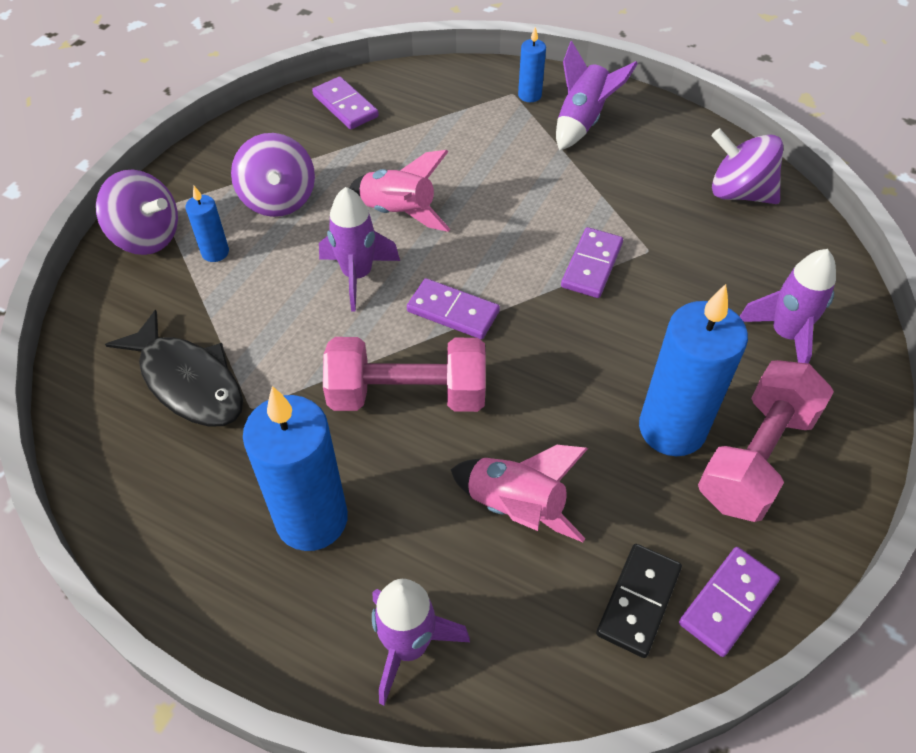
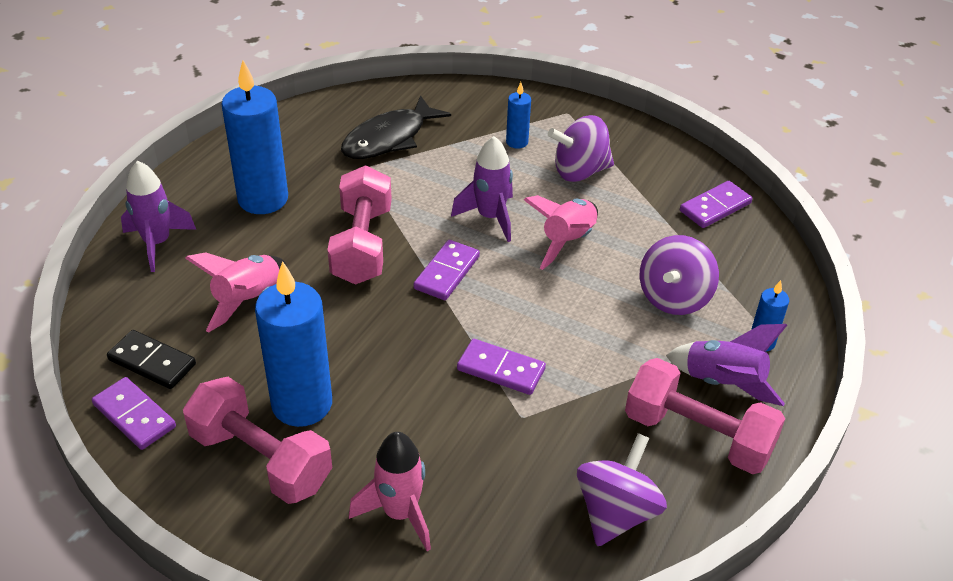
camera: 90 degrees right, 10 degrees down
purple spinning top [96,169,178,255] -> purple spinning top moved to [640,235,719,315]
purple rocket [739,249,836,364] -> pink rocket [349,432,431,551]
none -> pink dumbbell [625,358,785,474]

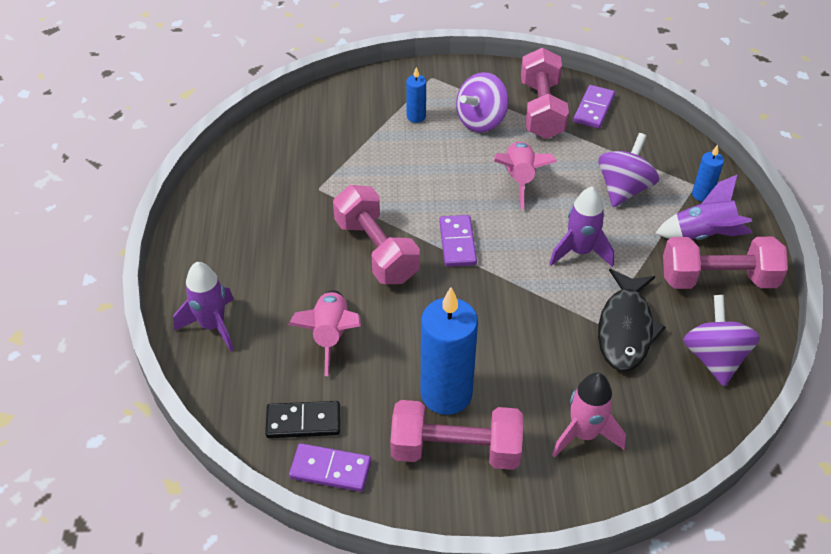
camera: 30 degrees left, 5 degrees up
blue candle [221,60,288,214] -> none
black fish [341,95,451,159] -> black fish moved to [598,269,666,371]
purple rocket [451,136,513,242] -> purple rocket moved to [549,187,614,267]
purple domino [457,339,546,395] -> none
purple spinning top [640,235,719,315] -> purple spinning top turned 150 degrees counterclockwise [599,133,659,207]
none -> pink dumbbell [521,48,569,139]

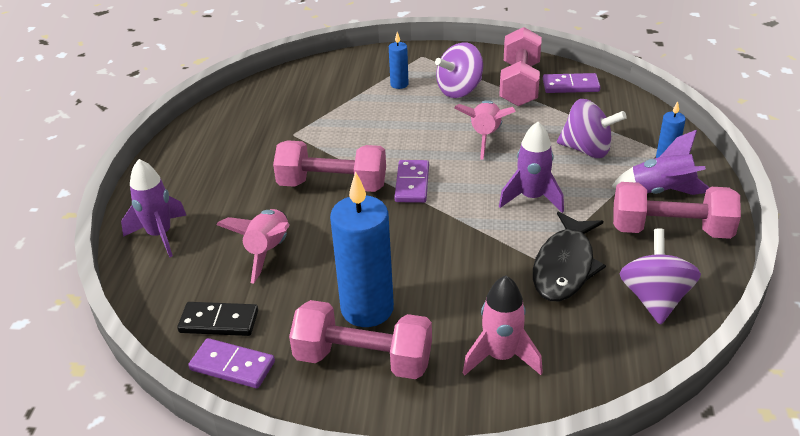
camera: 10 degrees right, 10 degrees down
pink dumbbell [333,185,420,284] -> pink dumbbell turned 60 degrees counterclockwise [273,140,386,192]
purple domino [573,85,615,129] -> purple domino turned 60 degrees clockwise [543,73,600,93]
purple spinning top [599,133,659,207] -> purple spinning top turned 75 degrees clockwise [557,99,627,158]

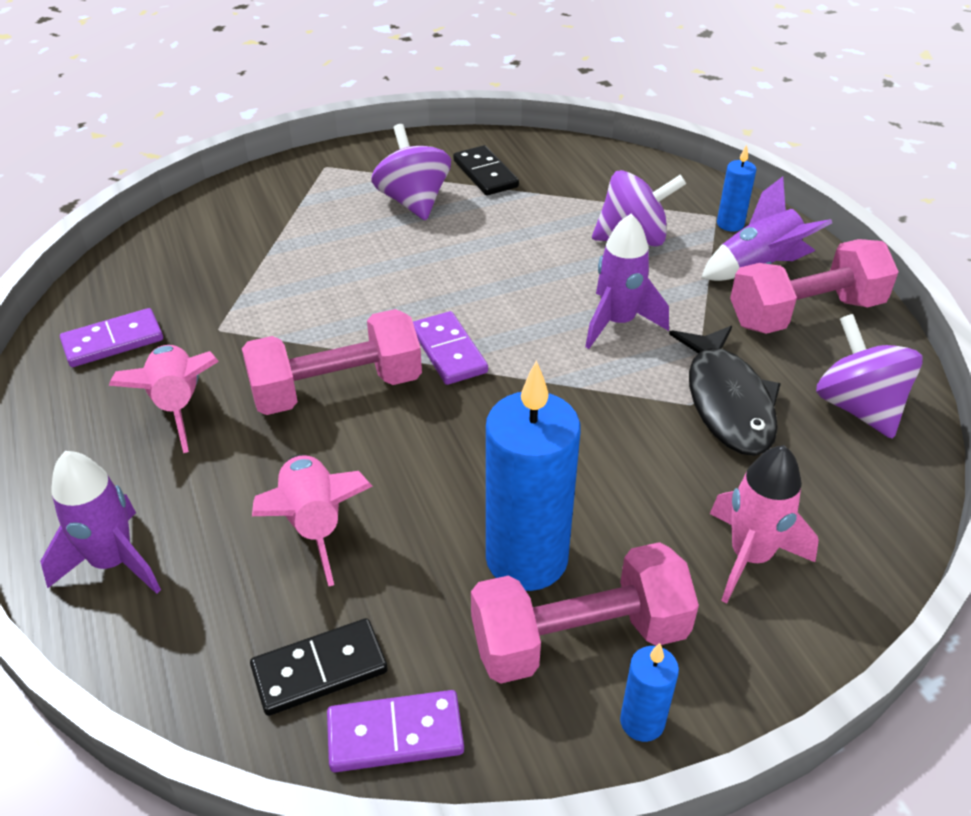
camera: 30 degrees left, 5 degrees up
blue candle [389,32,409,89] -> blue candle moved to [620,643,679,742]
purple spinning top [435,42,483,98] -> purple spinning top turned 135 degrees clockwise [371,124,451,220]
pink rocket [454,100,516,159] -> pink rocket moved to [109,345,219,453]
pink dumbbell [499,27,542,106] -> black domino [453,145,519,195]
purple domino [543,73,600,93] -> purple domino moved to [60,308,163,367]

